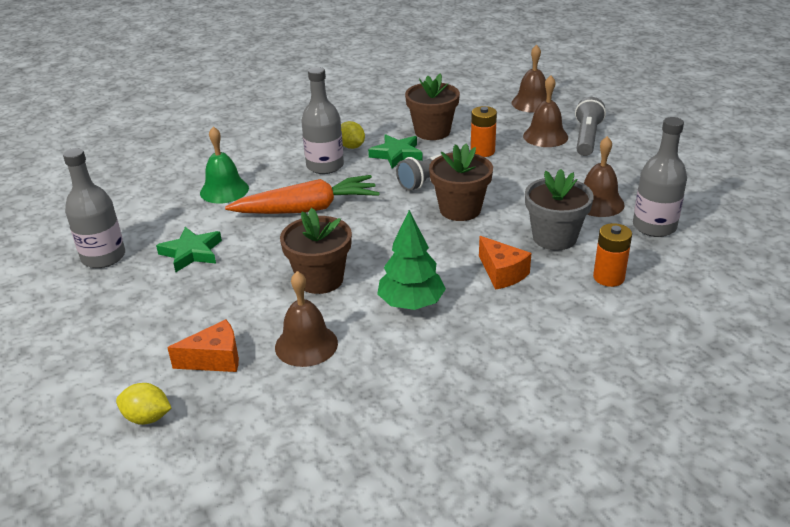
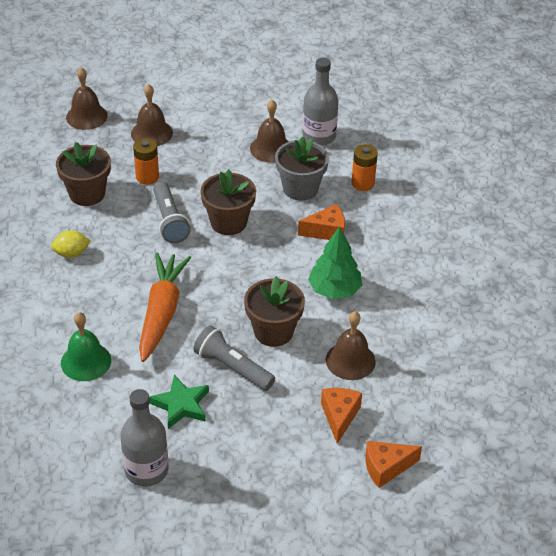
camera: 70 degrees left, 10 degrees up
yellow lemon [116,383,171,425] -> orange cheese [365,441,422,488]
grey bottle [301,67,344,174] -> none
green star [368,134,423,169] -> none
grey flashlight [575,97,606,156] -> grey flashlight moved to [193,325,275,391]

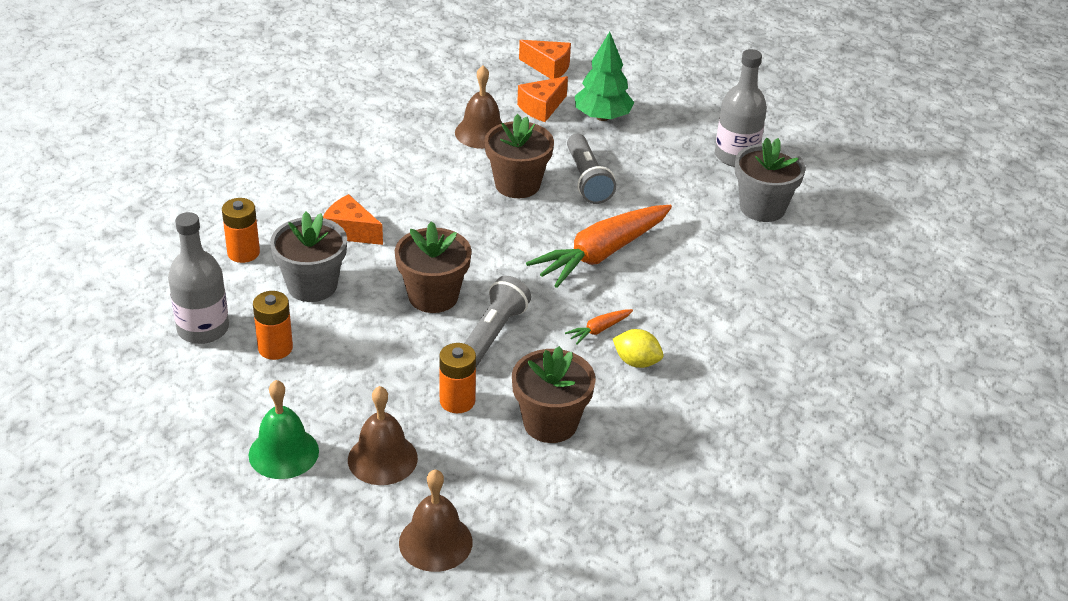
camera: 140 degrees left, 5 degrees down
green bell [61,312,111,381] -> green bell moved to [249,380,319,479]
green star [149,375,209,429] -> none
brown bell [250,100,289,163] -> orange battery [253,291,293,360]
green tree [308,226,362,299] -> green tree moved to [575,32,634,121]
none -> orange carrot [565,309,633,345]
none -> grey flower pot [735,138,806,222]

